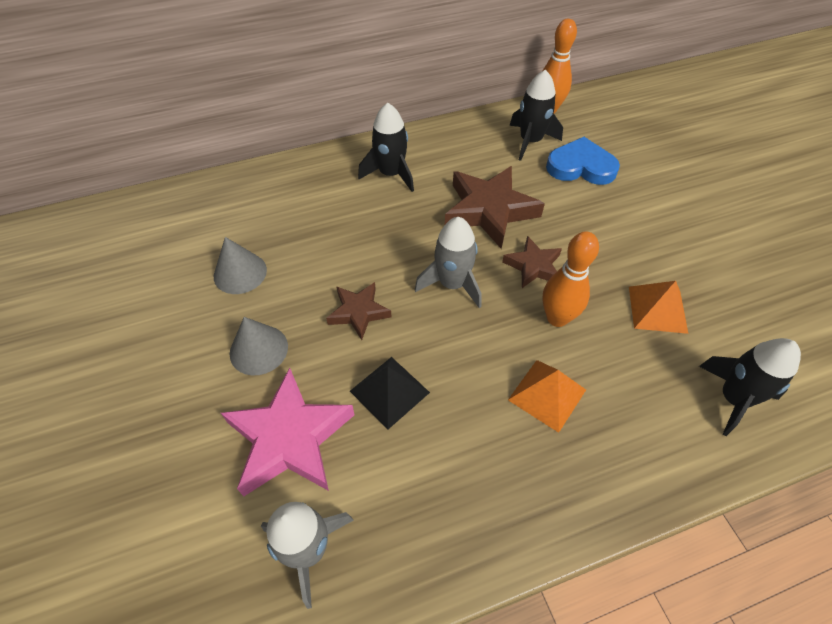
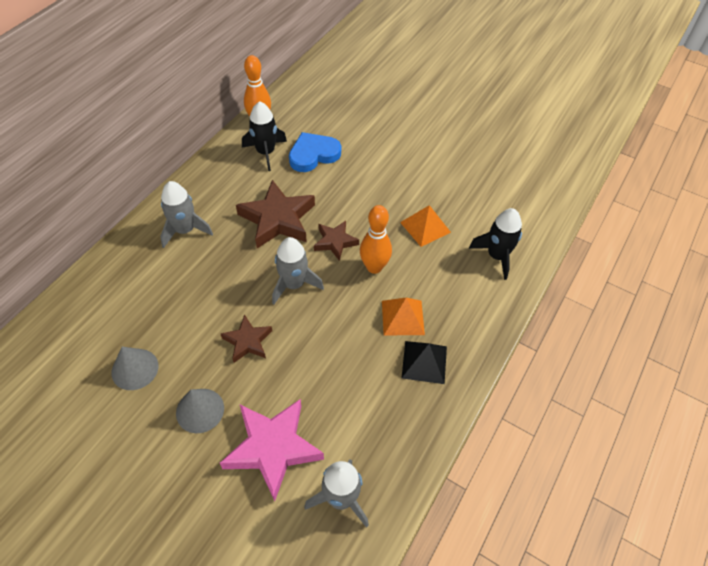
camera: 40 degrees left, 0 degrees up
black pyramid [350,357,430,430] -> black pyramid moved to [402,341,447,384]
black rocket [358,103,414,192] -> grey rocket [160,181,213,248]

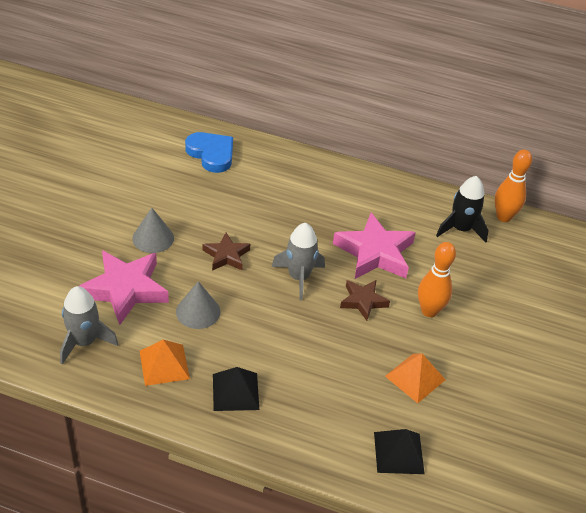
camera: 75 degrees right, 10 degrees down
grey cone [112,347,159,390] -> grey cone moved to [176,281,221,329]
grey rocket [160,181,213,248] -> none
brown star [236,180,315,248] -> pink star [333,213,416,279]
blue heart [289,132,341,172] -> blue heart moved to [185,132,233,173]
orange bowling pin [360,205,392,274] -> orange bowling pin moved to [418,242,456,317]
orange pyramid [382,298,425,335] -> orange pyramid moved to [140,340,190,386]
black rocket [469,208,522,280] -> black pyramid [374,429,425,474]

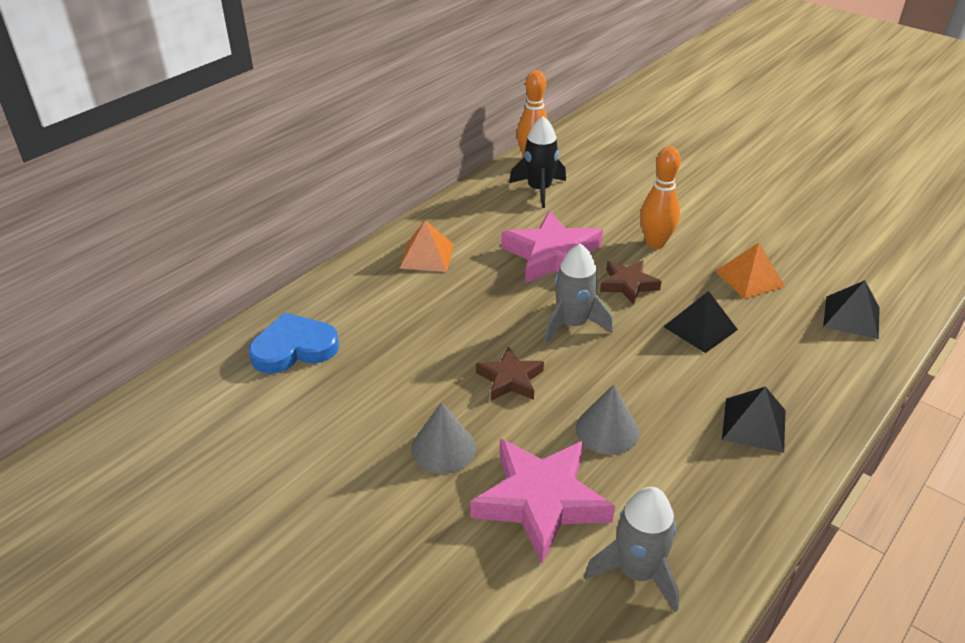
camera: 65 degrees left, 5 degrees down
orange pyramid [140,340,190,386] -> orange pyramid moved to [399,220,454,272]
none -> black pyramid [663,291,738,353]

